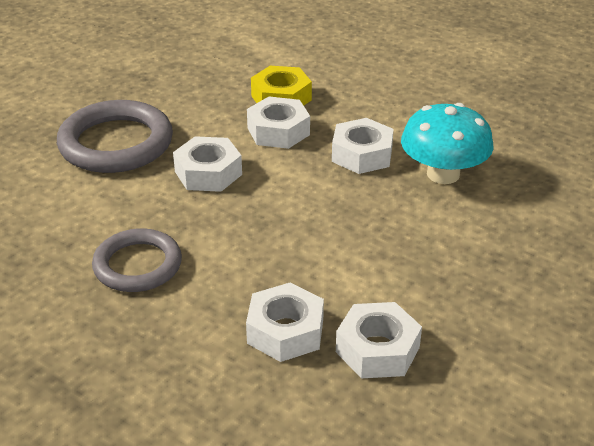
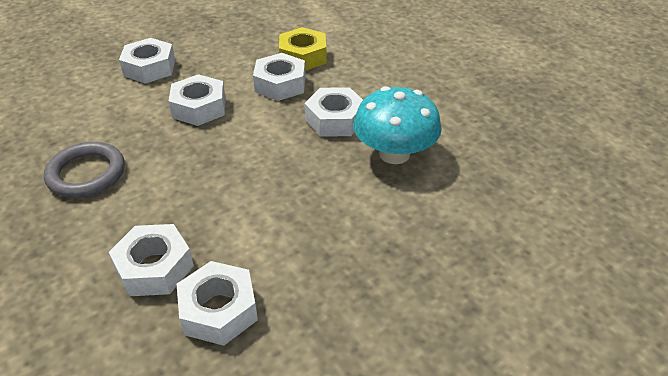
camera: 20 degrees right, 5 degrees up
grey ring [57,100,173,173] -> white nut [119,38,175,84]

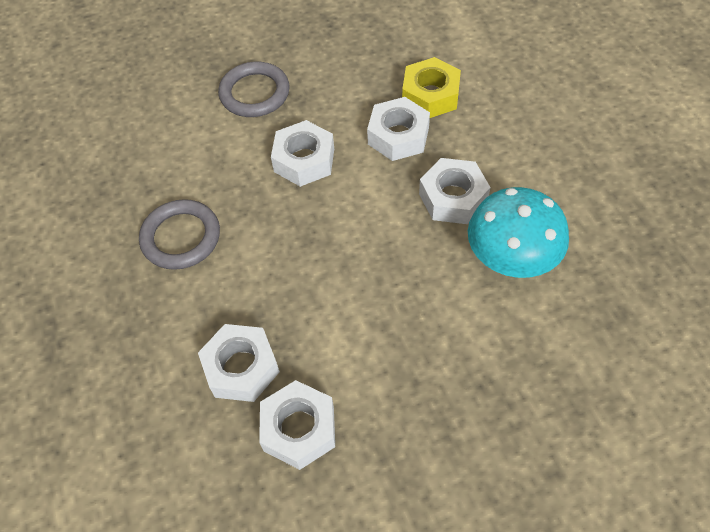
camera: 15 degrees right, 15 degrees up
white nut [119,38,175,84] -> grey ring [218,62,290,117]

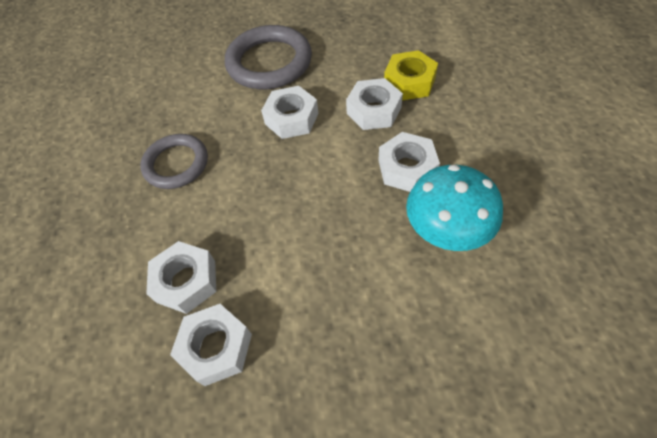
camera: 15 degrees right, 0 degrees up
grey ring [218,62,290,117] -> grey ring [225,25,312,89], size x1.52

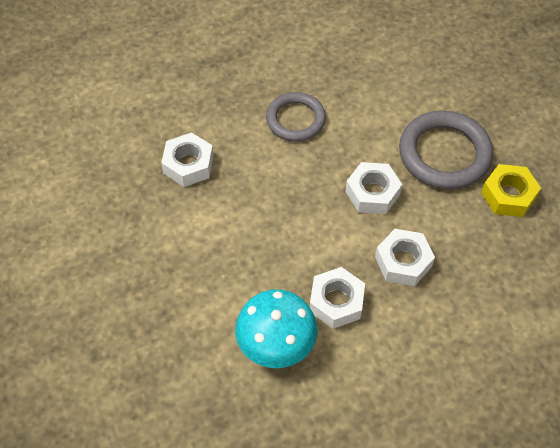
camera: 70 degrees right, 0 degrees up
white nut [170,304,252,386] -> none
yellow nut [384,50,438,101] -> yellow nut moved to [481,164,541,217]

